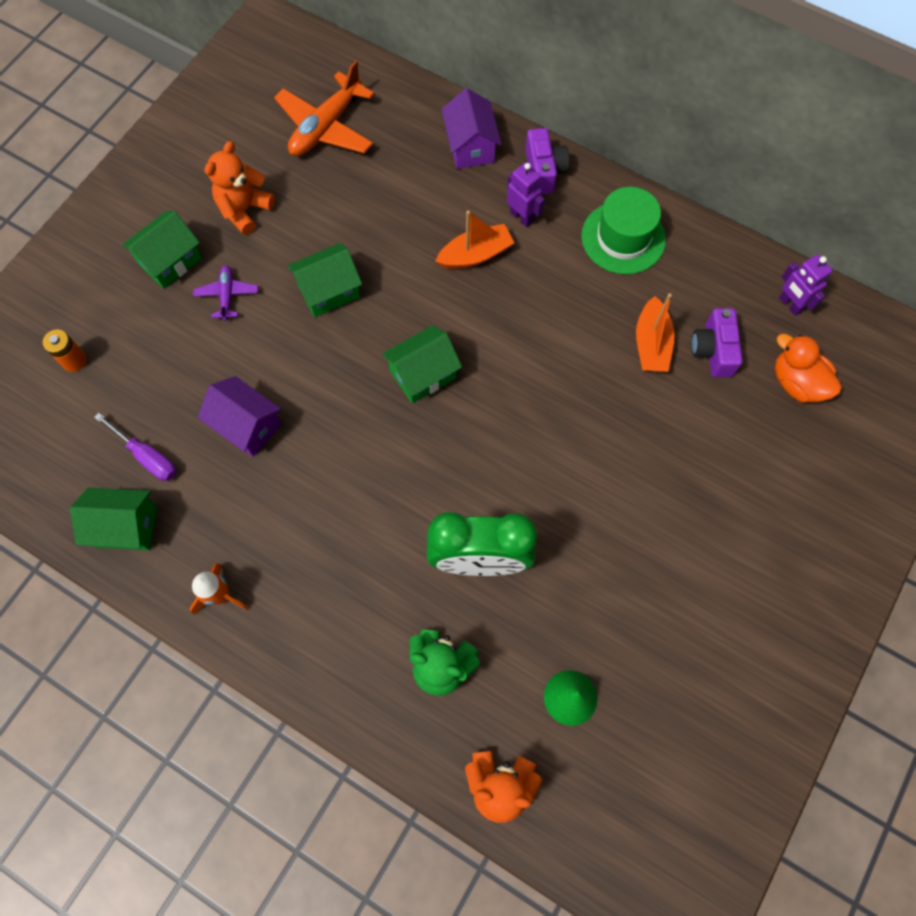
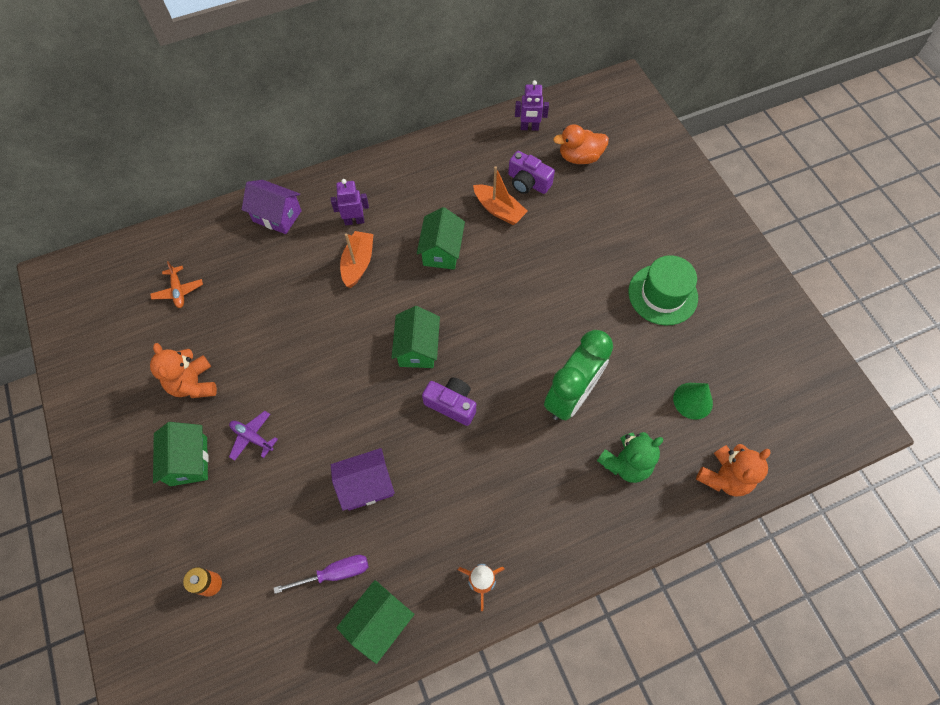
camera: 55 degrees left, 5 degrees down
orange plane [274,60,374,156] -> orange plane [150,261,203,308], size x0.52
green house [288,243,362,317] -> green house moved to [417,207,465,270]
purple camera [525,128,569,194] -> purple camera moved to [422,377,476,426]
green hat [581,187,666,274] -> green hat moved to [628,255,698,325]

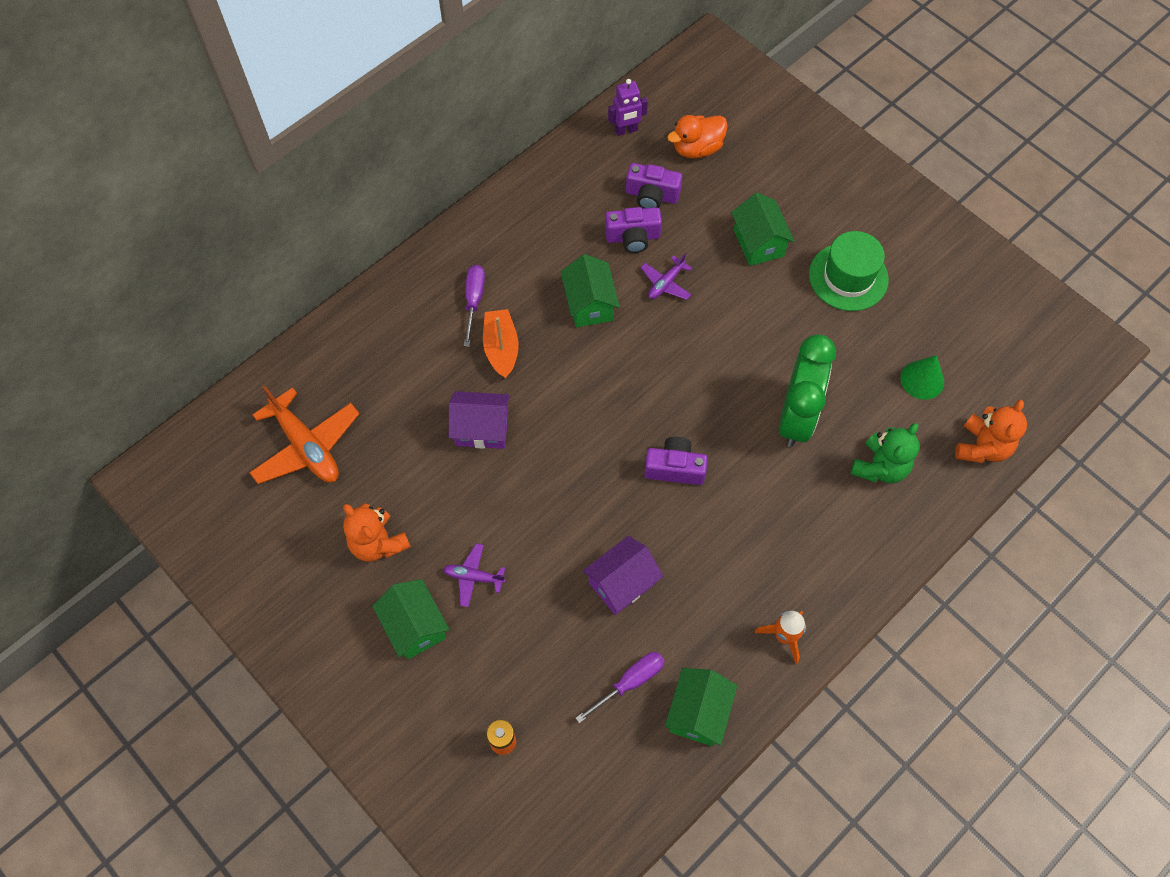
camera: 20 degrees left, 0 degrees up
orange plane [150,261,203,308] -> orange plane [249,386,360,484], size x1.92
purple house [242,180,302,234] -> purple house moved to [449,391,510,449]
purple robot [331,179,369,225] -> purple screwdriver [464,265,485,347]
green house [392,306,440,368] -> green house moved to [731,193,795,266]
orange boat [473,166,528,225] -> purple camera [605,207,662,253]
none -> purple plane [640,253,692,300]

